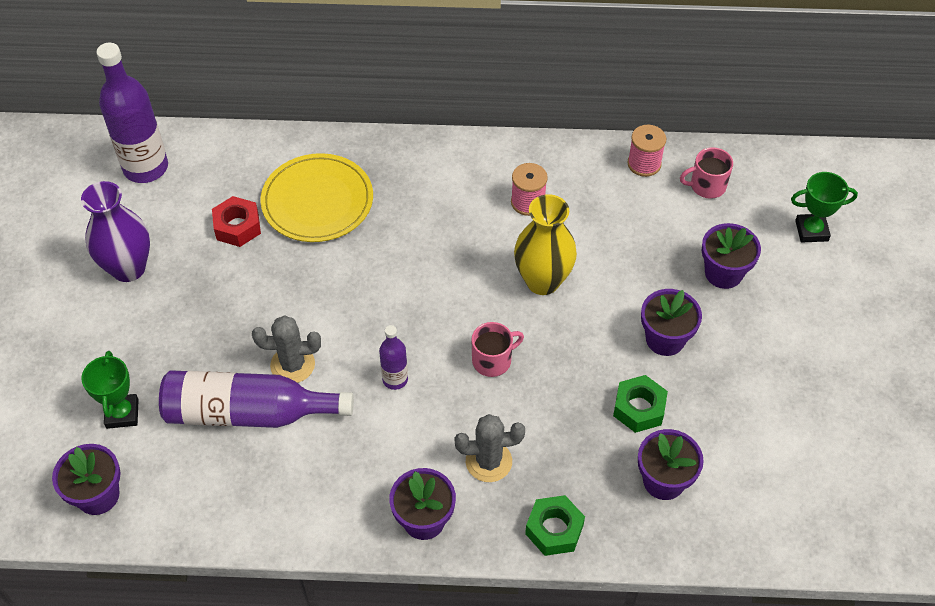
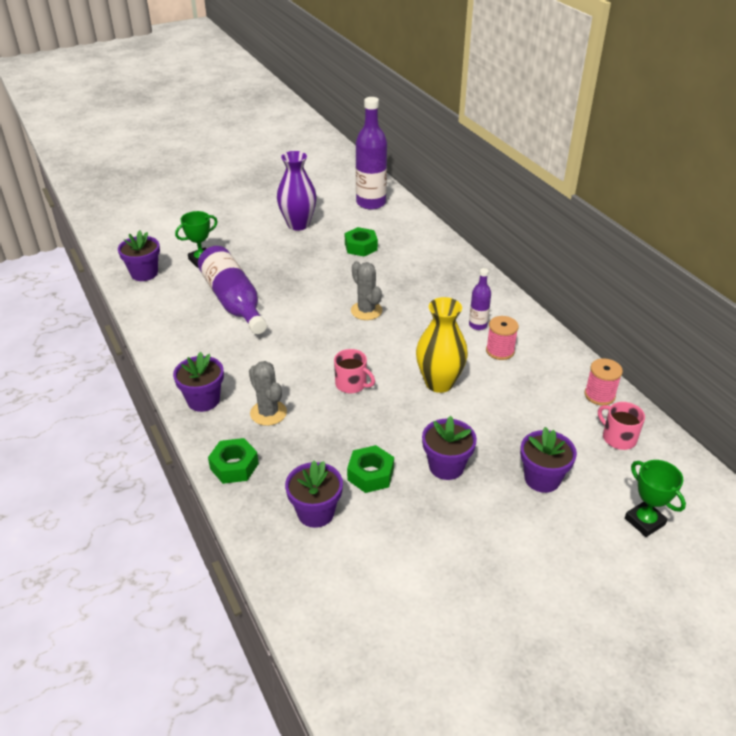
camera: 60 degrees right, 15 degrees down
red nut [212,196,261,247] -> green nut [345,227,378,256]
grey cactus [252,316,321,383] -> grey cactus moved to [351,261,382,320]
yellow plate [260,153,373,242] -> none
purple bottle [379,325,408,390] -> purple bottle moved to [469,268,491,330]

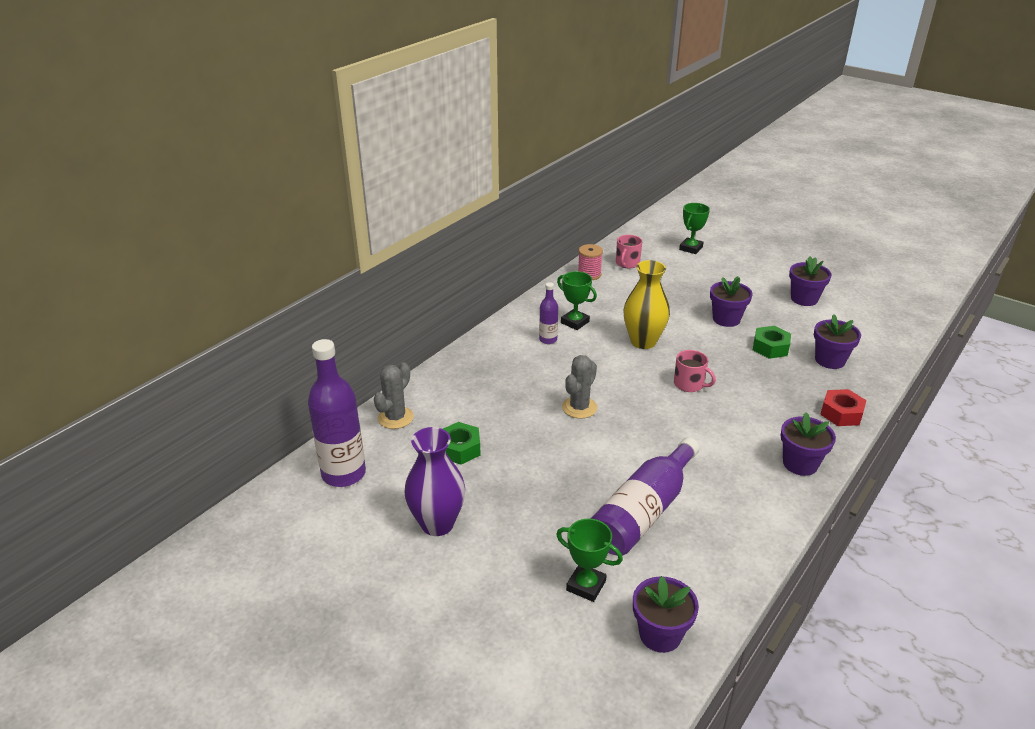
camera: 115 degrees left, 5 degrees down
green nut [208,438,259,484] -> red nut [820,389,867,426]
grey cactus [249,361,287,426] -> grey cactus moved to [374,363,414,429]
pink mug [334,349,375,393] -> pink mug turned 120 degrees clockwise [674,350,716,392]
pink spool [486,316,519,360] -> green trophy [557,271,597,330]
purple flower pot [520,427,577,493] -> purple flower pot moved to [789,256,832,306]

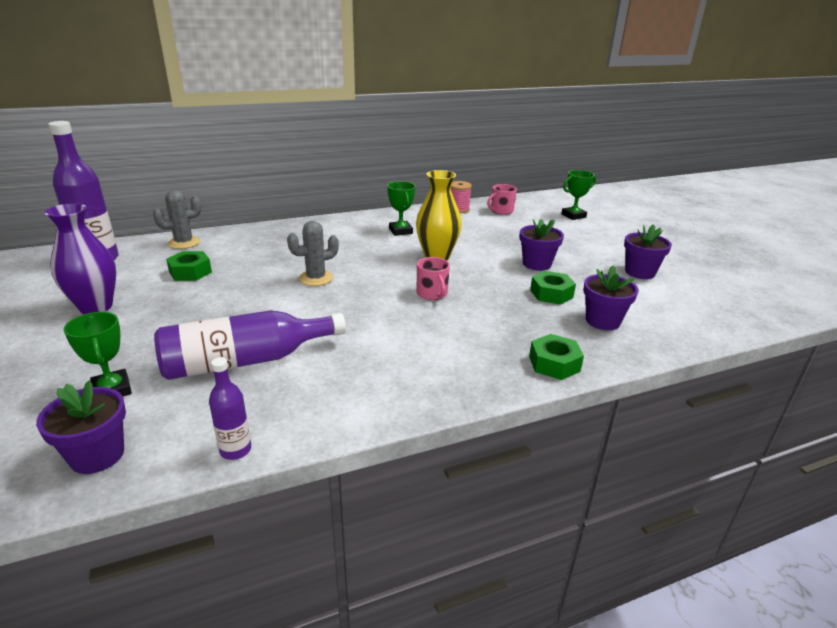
camera: 30 degrees right, 5 degrees down
purple bottle [539,282,558,344] -> purple bottle moved to [209,357,251,460]
purple flower pot [781,412,836,476] -> none
red nut [820,389,867,426] -> green nut [529,334,584,380]

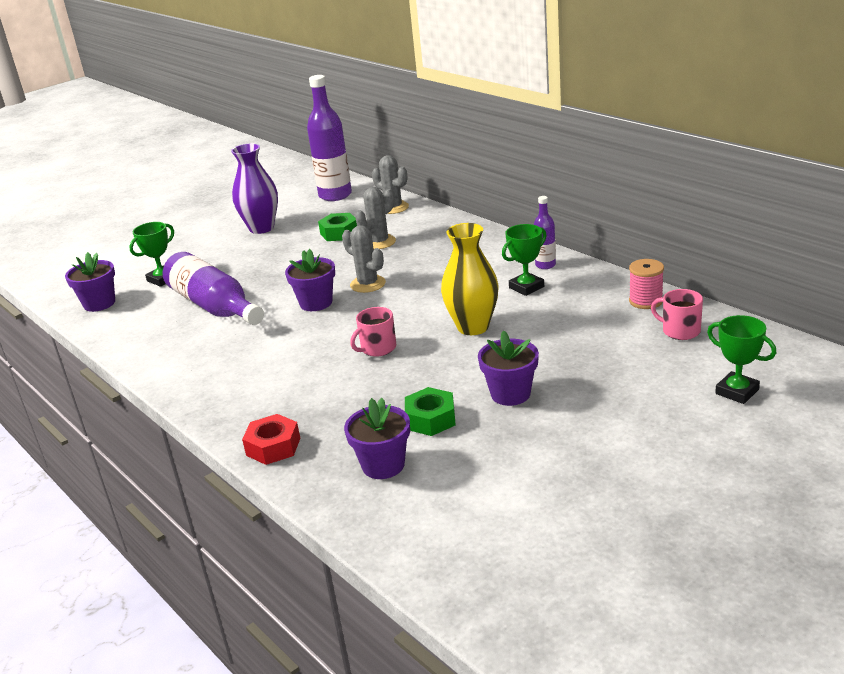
camera: 75 degrees right, 0 degrees up
purple bottle [209,357,251,460] -> purple bottle moved to [534,196,556,269]
green nut [529,334,584,380] -> red nut [242,414,300,465]
purple flower pot [624,224,672,279] -> purple flower pot moved to [285,249,335,311]
none -> grey cactus [355,187,396,249]

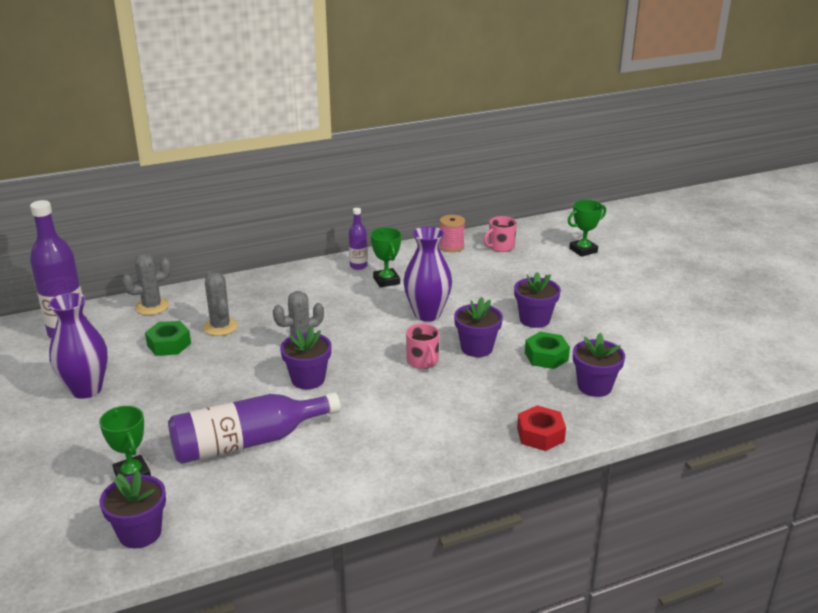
camera: 75 degrees left, 0 degrees up
yellow vase [441,223,499,335] -> purple vase [403,226,452,321]
none -> purple flower pot [454,297,503,357]

